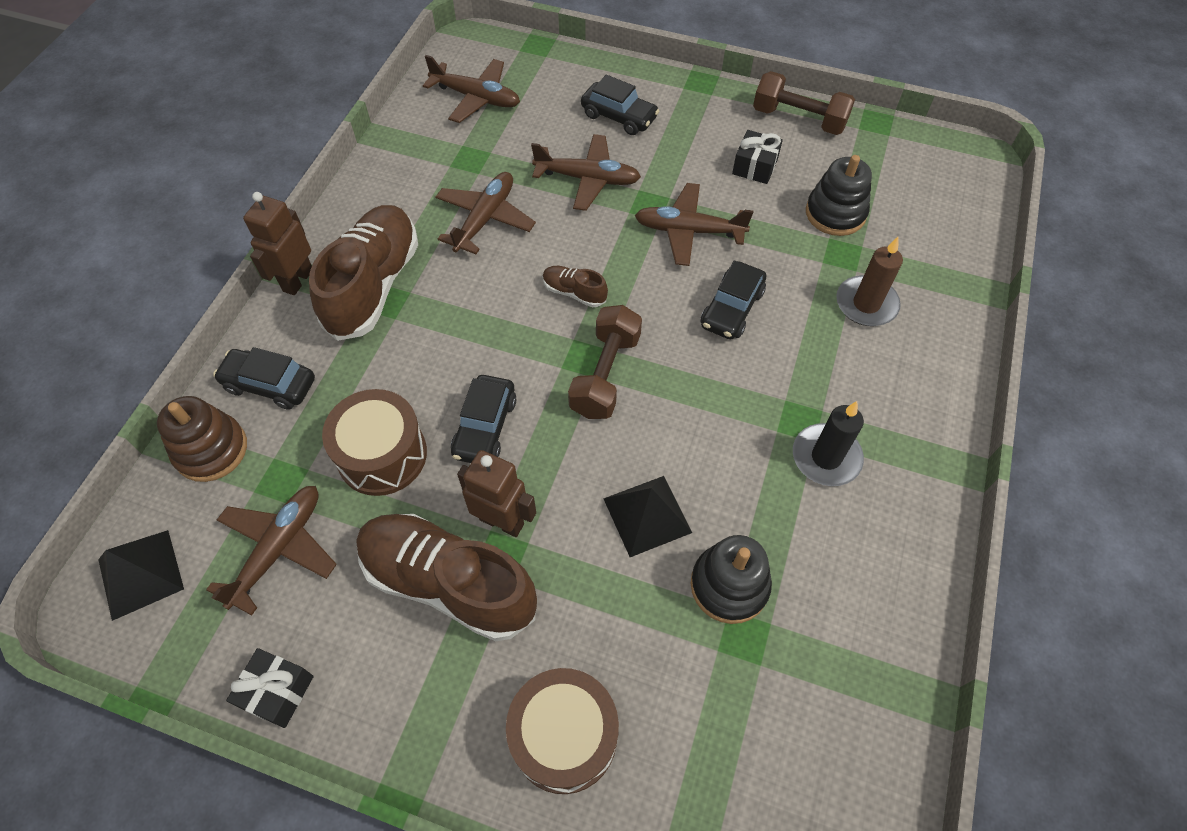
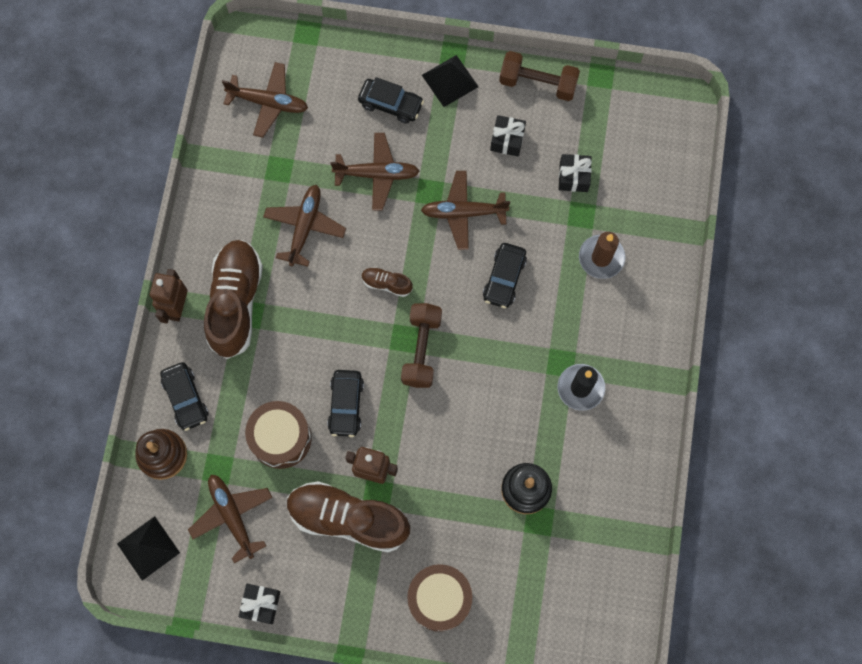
camera: 10 degrees left, 15 degrees up
brown plane [206,486,337,616] -> brown plane turned 45 degrees counterclockwise [188,475,273,563]
black car [213,347,315,410] -> black car turned 120 degrees counterclockwise [160,362,209,431]
black pyramid [603,476,692,557] -> black pyramid moved to [422,55,479,107]
black stacking toy [806,155,872,236] -> black gift [559,154,592,192]

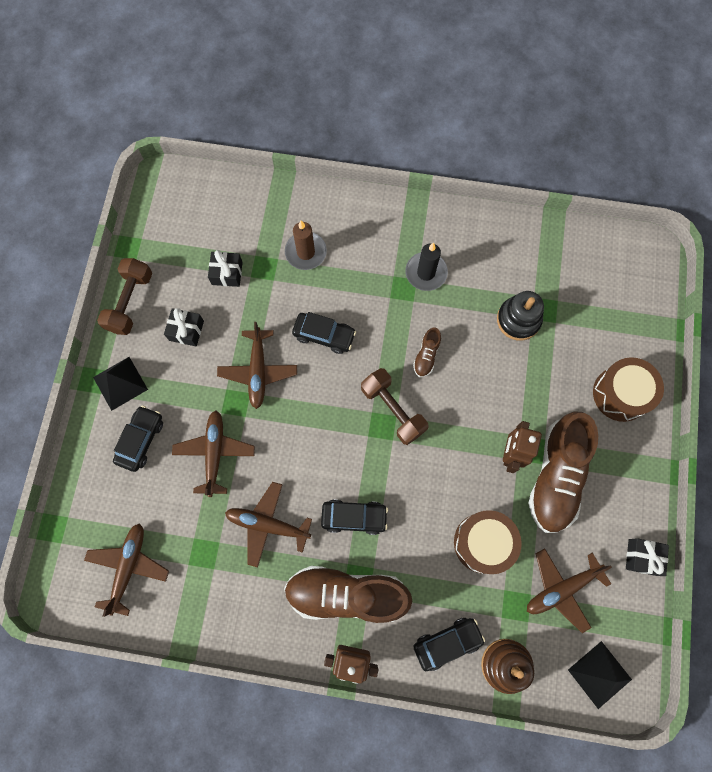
camera: 90 degrees left, 0 degrees up
black car [327,370,364,437] -> black car moved to [321,500,388,535]
brown shoe [362,267,413,297] -> brown shoe moved to [413,327,441,377]
brown dumbbell [401,303,442,388] -> brown dumbbell turned 45 degrees clockwise [361,368,428,445]

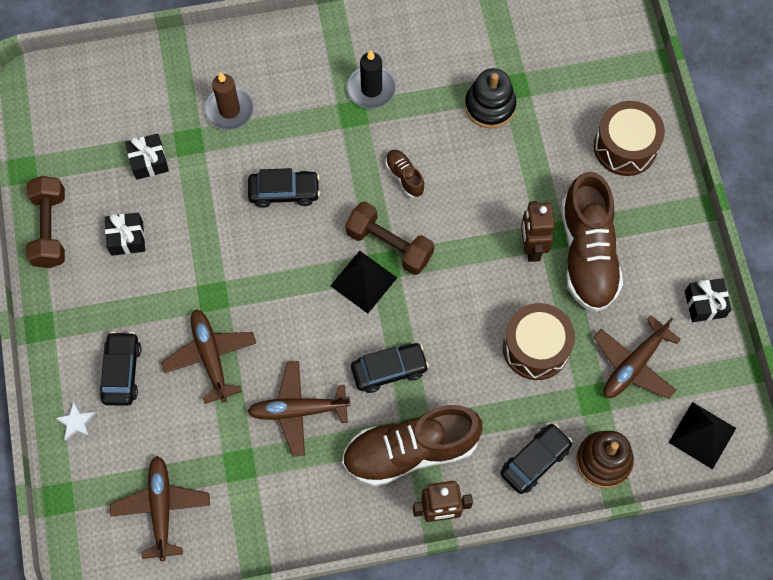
camera: 20 degrees left, 5 degrees down
black pyramid [93,357,148,411] -> black pyramid moved to [330,251,397,314]
brown plane [217,322,297,409] -> none
brown shoe [413,327,441,377] -> brown shoe turned 150 degrees clockwise [386,150,425,198]
none -> white star [55,401,96,441]

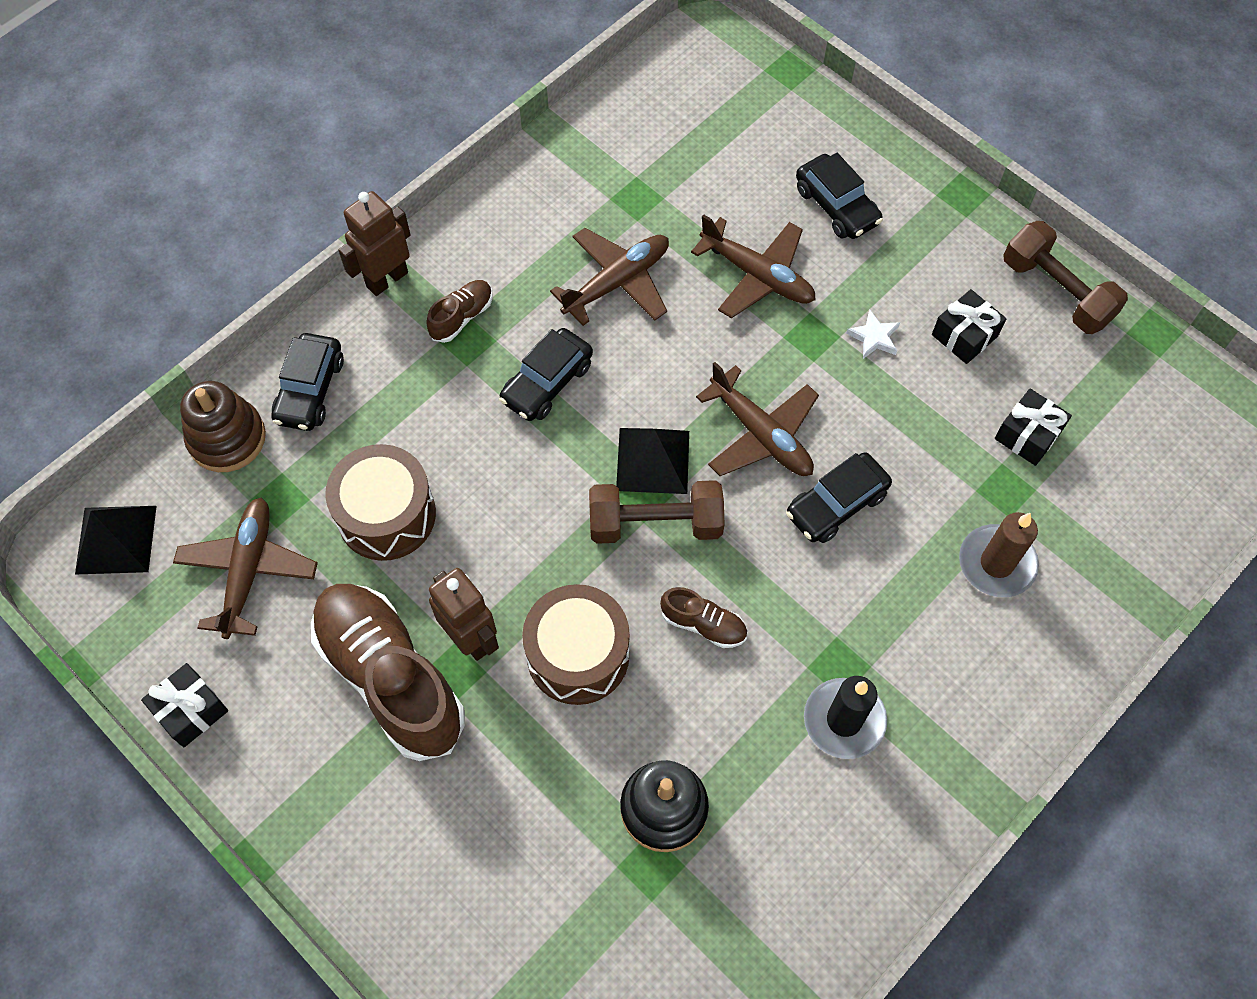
camera: 145 degrees right, 5 degrees down
white star [55,401,96,441] -> white star moved to [846,310,900,359]
brown plane [110,456,210,561] -> brown plane moved to [696,362,819,476]
brown shoe [342,405,483,486] -> brown shoe [426,280,492,343], size x0.44
brown drum [594,101,665,176] -> brown drum moved to [522,584,630,705]

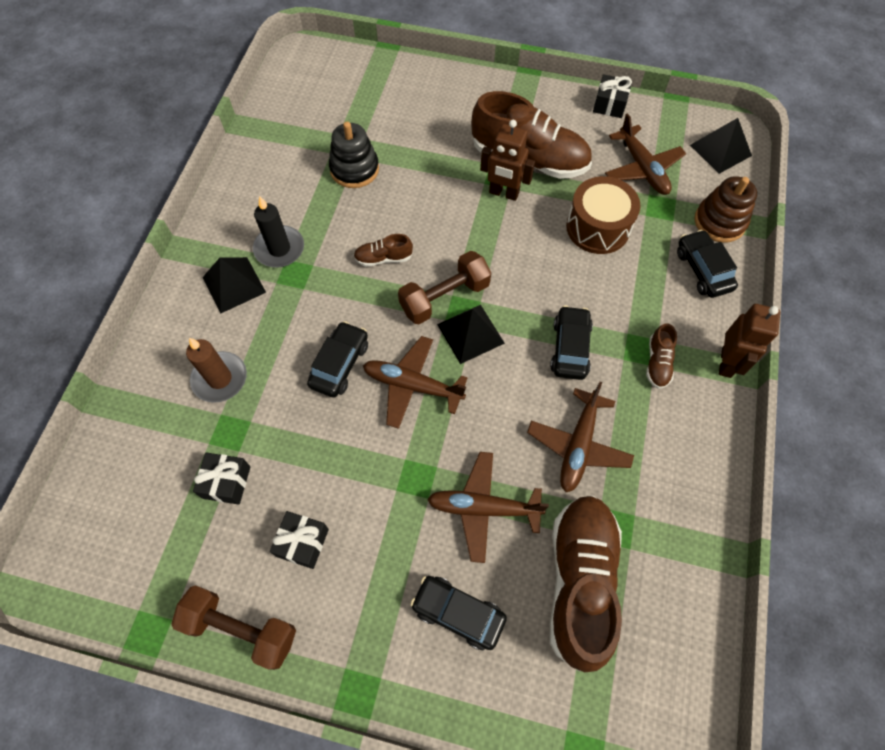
camera: 150 degrees right, 0 degrees up
brown drum [522,584,630,705] -> none
white star [846,310,900,359] -> none
none -> black pyramid [203,257,266,313]
none -> brown shoe [550,495,622,672]

